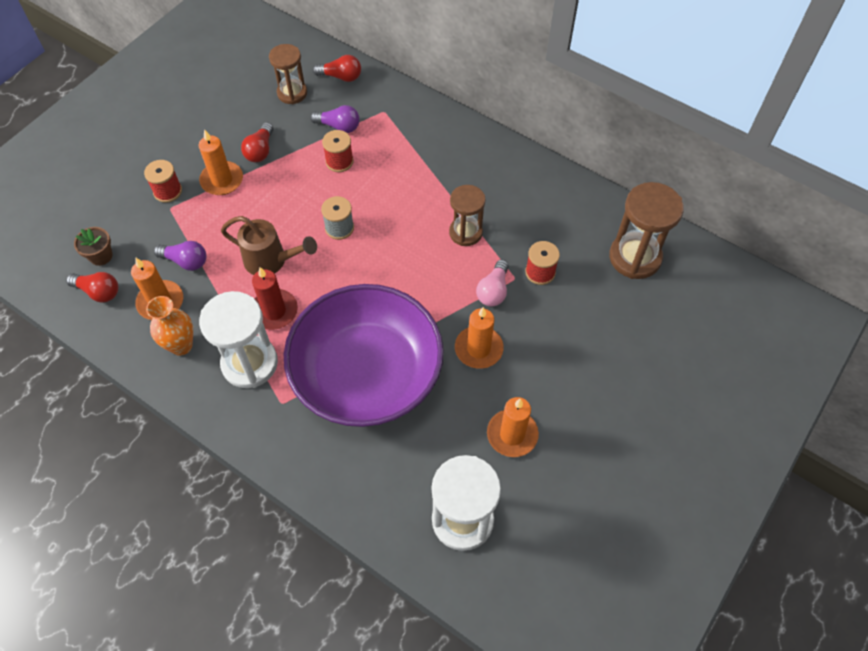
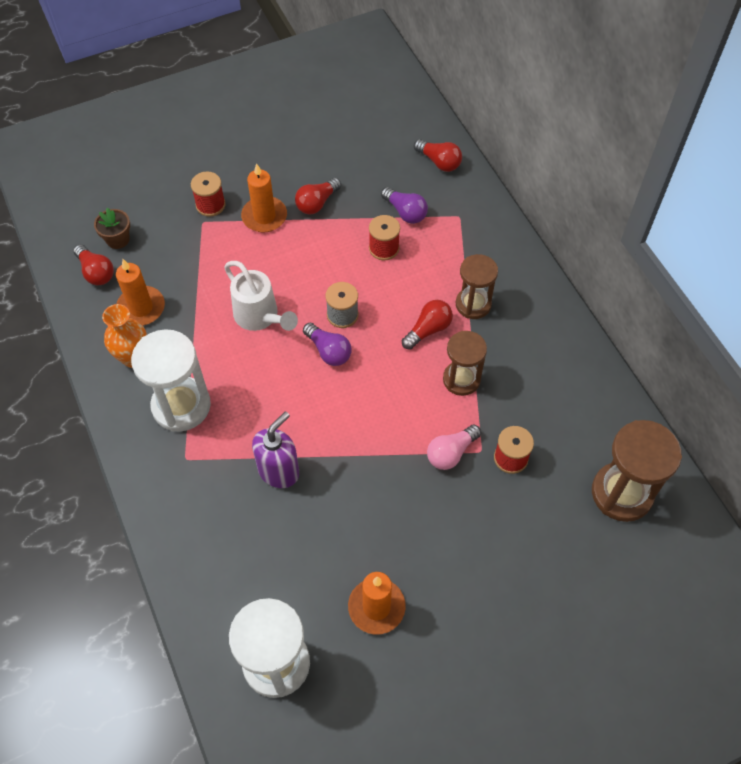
camera: 30 degrees right, 0 degrees up
purple light bulb [154,241,206,271] -> purple light bulb moved to [303,323,352,366]
brown watering can [221,216,317,275] -> white watering can [224,261,298,331]
red candle [252,267,298,330] -> none
brown hourglass [269,44,307,104] -> brown hourglass moved to [456,254,498,319]
purple bowl [284,284,444,427] -> purple soap dispenser [252,411,299,488]
orange candle [455,307,504,369] -> none
none -> red light bulb [402,300,453,350]

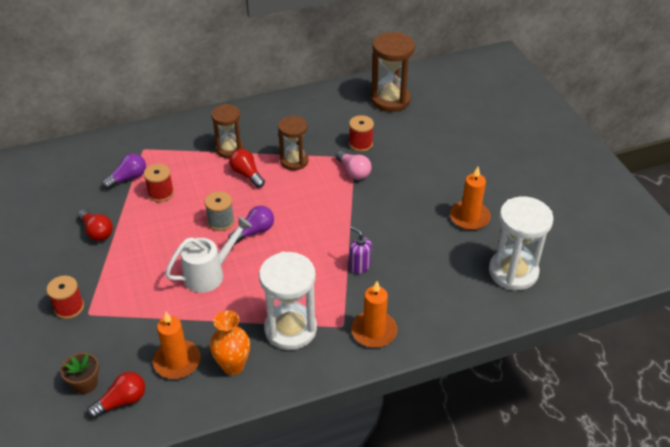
camera: 85 degrees left, 15 degrees down
orange candle [241,163,287,233] -> orange candle moved to [351,281,397,348]
purple soap dispenser [252,411,299,488] -> purple soap dispenser [349,226,372,274], size x0.66
red light bulb [414,139,462,172] -> none

